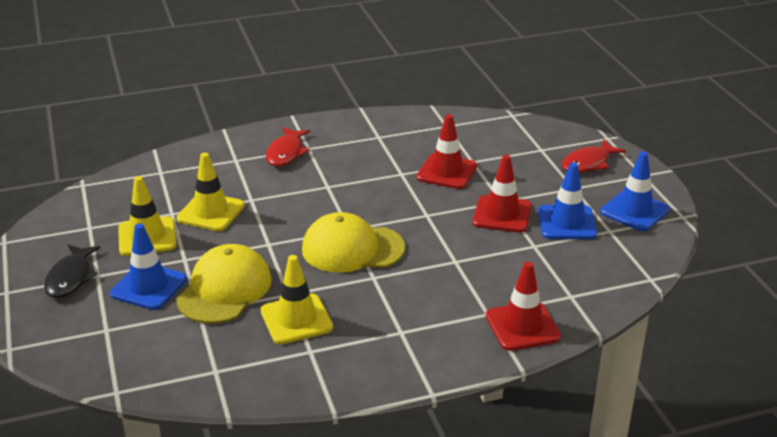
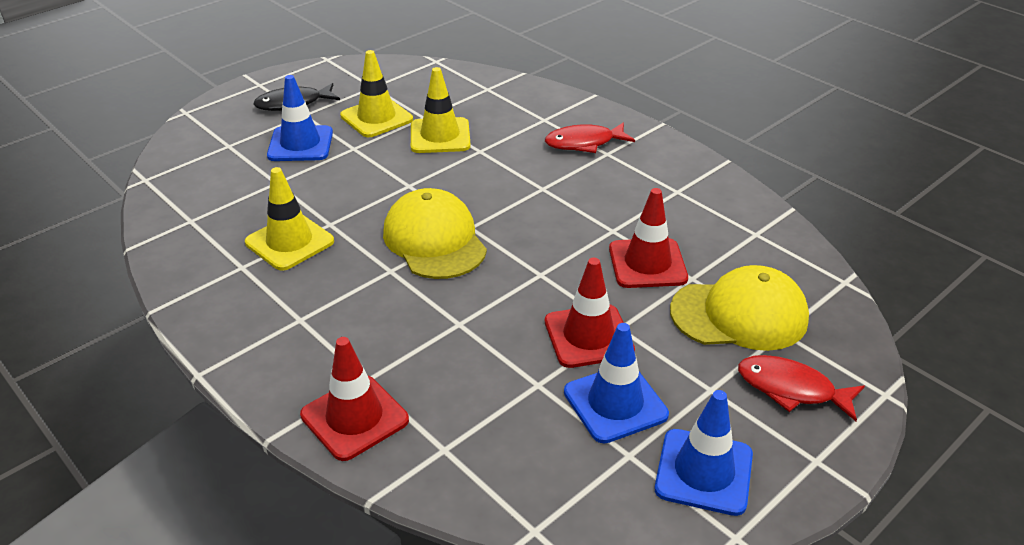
camera: 65 degrees right, 5 degrees up
yellow cap [176,244,272,323] -> yellow cap moved to [670,265,809,351]

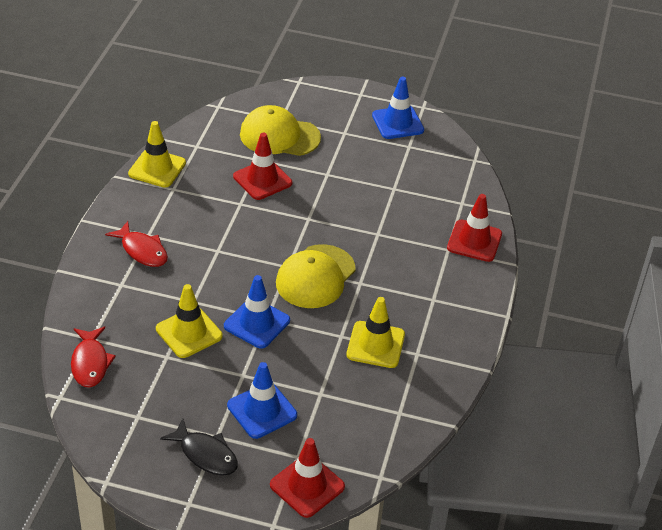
camera: 125 degrees left, 5 degrees up
yellow traffic cone [340,50,413,137] -> yellow traffic cone moved to [128,121,186,187]
red traffic cone [545,258,635,368] -> red traffic cone moved to [270,438,345,518]
blue traffic cone [564,323,669,443] -> blue traffic cone moved to [224,275,290,349]
yellow cap [670,265,809,351] -> yellow cap turned 45 degrees counterclockwise [240,105,321,156]
red fish [738,355,865,421] -> red fish moved to [71,327,116,388]

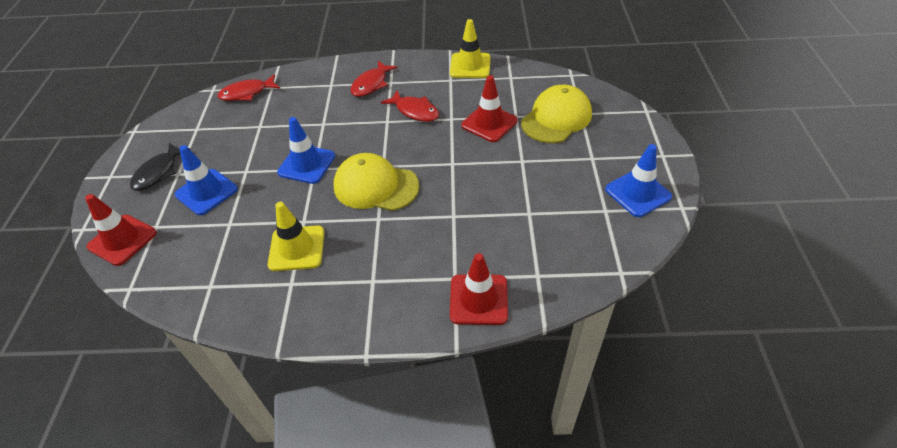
camera: 80 degrees right, 5 degrees up
yellow traffic cone [156,284,223,358] -> none
yellow cap [240,105,321,156] -> yellow cap turned 45 degrees clockwise [521,85,592,143]
none -> red fish [381,90,439,122]

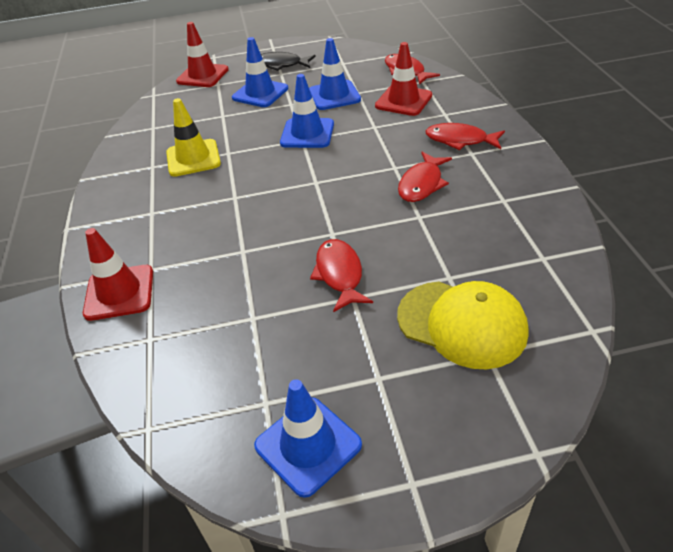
camera: 80 degrees right, 5 degrees down
yellow cap [334,153,420,211] -> none
yellow traffic cone [450,19,491,78] -> none
red traffic cone [461,75,518,142] -> red traffic cone moved to [375,42,432,116]
none -> blue traffic cone [309,38,361,110]
none -> red fish [310,239,373,312]

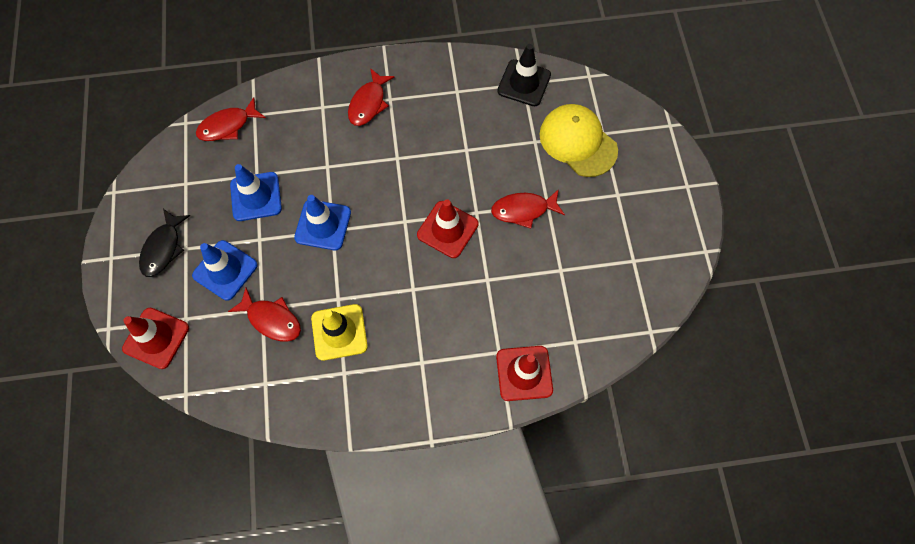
camera: 90 degrees left, 25 degrees up
blue traffic cone [254,379,362,498] -> none
red traffic cone [375,42,432,116] -> red traffic cone moved to [417,199,479,258]
yellow cap [397,281,528,370] -> yellow cap turned 75 degrees counterclockwise [539,104,618,177]
red fish [398,152,452,202] -> red fish moved to [228,287,301,341]
none -> black traffic cone [497,44,551,106]

